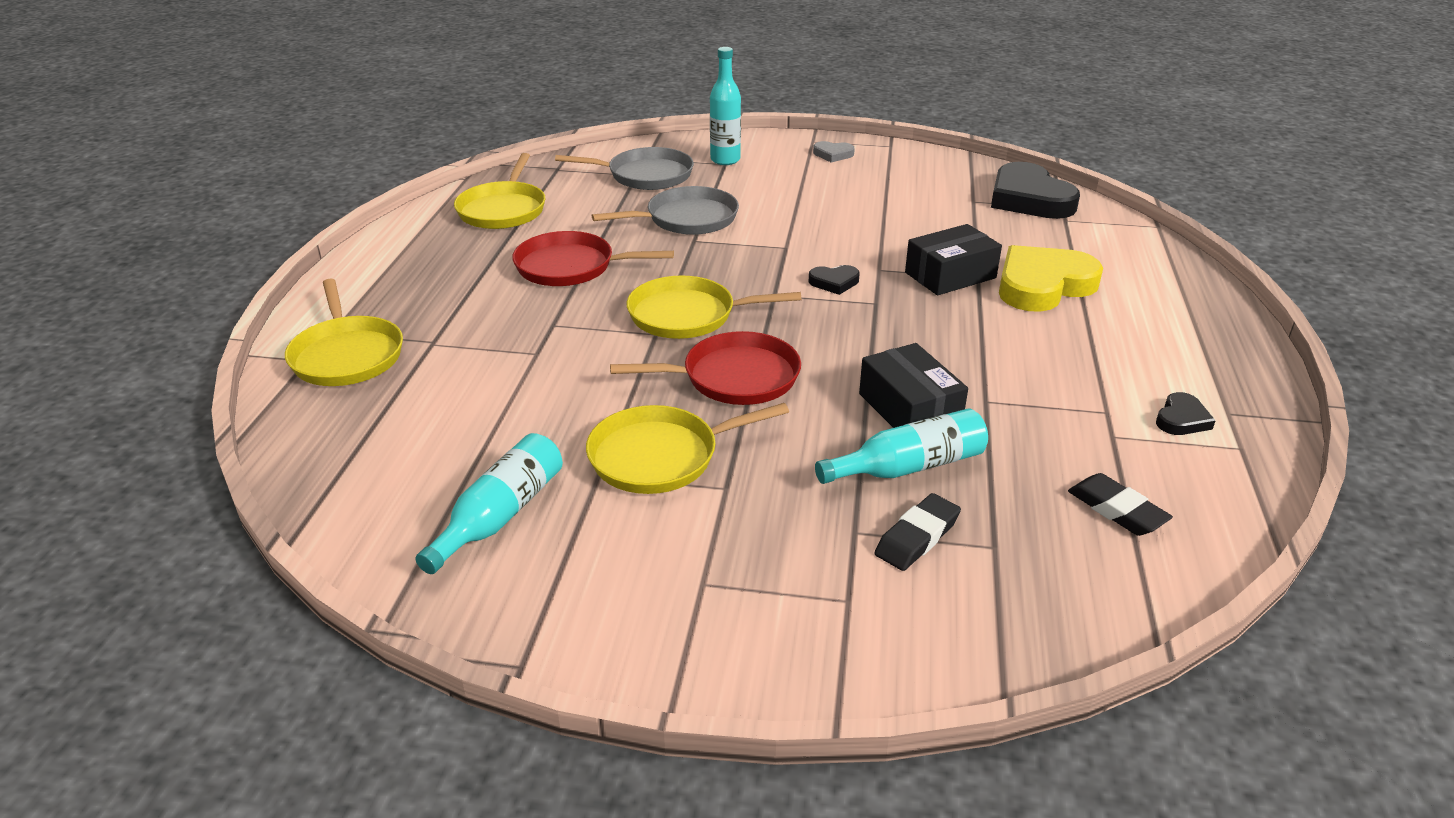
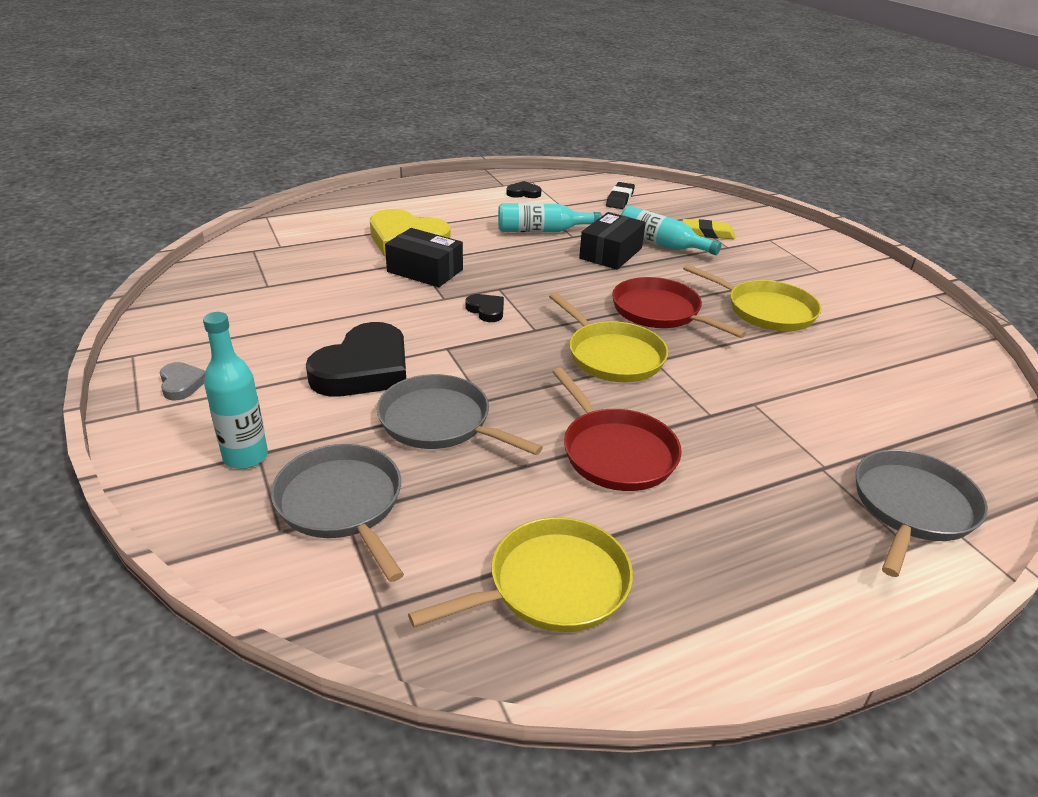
camera: 125 degrees left, 0 degrees up
yellow pan [285,278,403,386] -> grey pan [856,449,988,577]
turquoise bottle [415,433,563,574] -> turquoise bottle moved to [498,203,602,232]
black eraser [875,493,961,571] -> yellow eraser [683,219,735,239]
black heart [991,162,1080,219] -> black heart moved to [306,322,406,397]

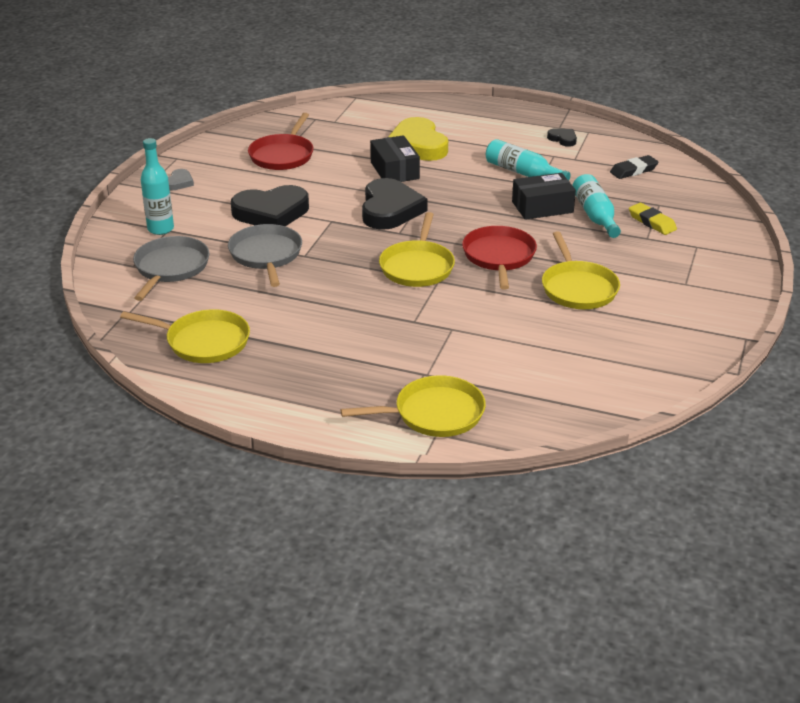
camera: 45 degrees right, 0 degrees up
black heart [465,294,504,322] -> black heart [362,178,428,230], size x2.18
red pan [552,367,682,491] -> red pan moved to [248,113,314,170]
grey pan [856,449,988,577] -> yellow pan [341,375,486,437]

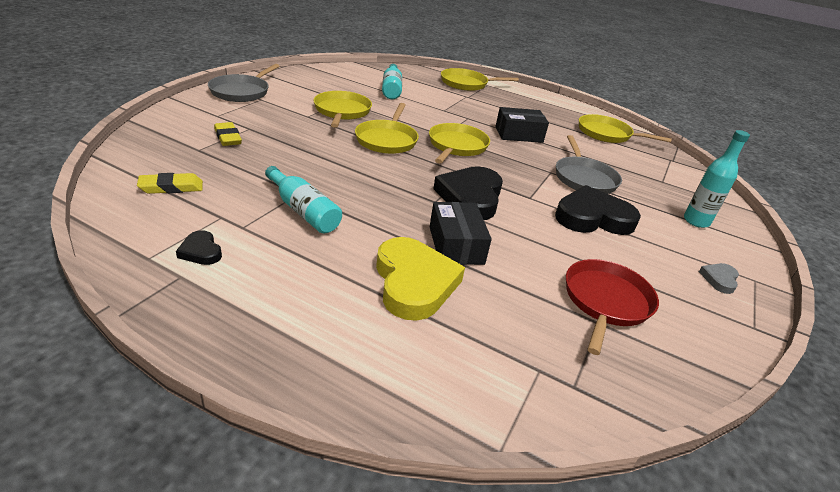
camera: 175 degrees left, 0 degrees up
grey pan [133,236,210,301] -> grey pan moved to [208,64,280,102]
red pan [462,226,537,290] -> yellow pan [355,103,419,154]
black box [512,173,576,220] -> black box moved to [495,107,549,143]
turquoise bottle [572,174,621,238] -> turquoise bottle moved to [382,64,402,99]
black eraser [610,155,658,179] -> yellow eraser [137,173,203,194]

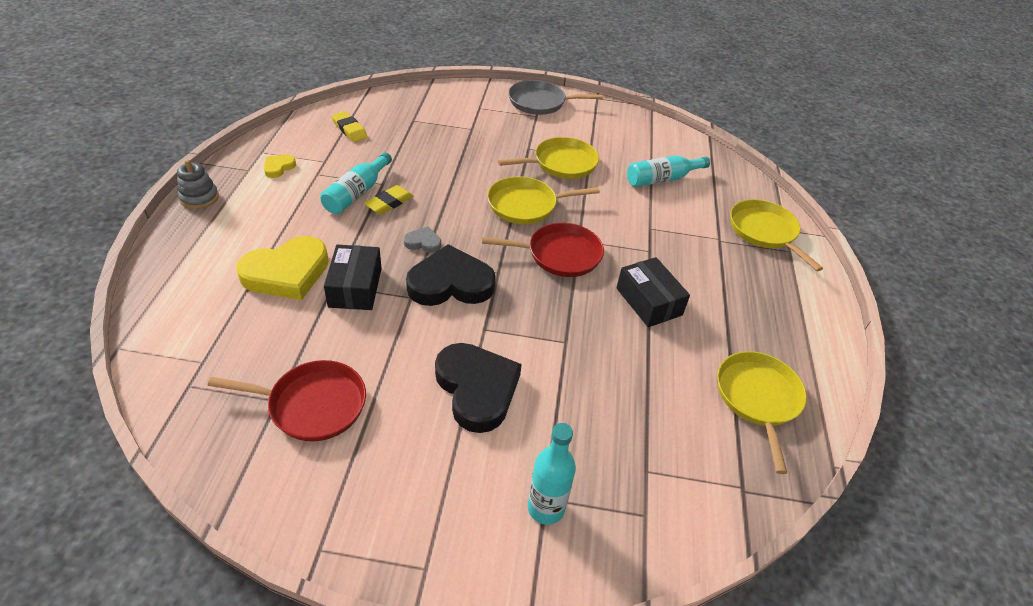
camera: 70 degrees right, 10 degrees up
black heart [176,230,222,265] -> yellow heart [264,155,296,178]
yellow eraser [214,122,242,146] -> yellow eraser moved to [364,185,413,215]
yellow pan [429,123,490,163] -> red pan [482,223,604,277]
black box [430,202,492,265] -> black box turned 60 degrees counterclockwise [324,245,382,310]
grey pan [556,135,622,194] -> none
grey heart [699,263,739,294] -> grey heart moved to [404,226,441,253]
none -> grey stacking toy [177,159,219,209]

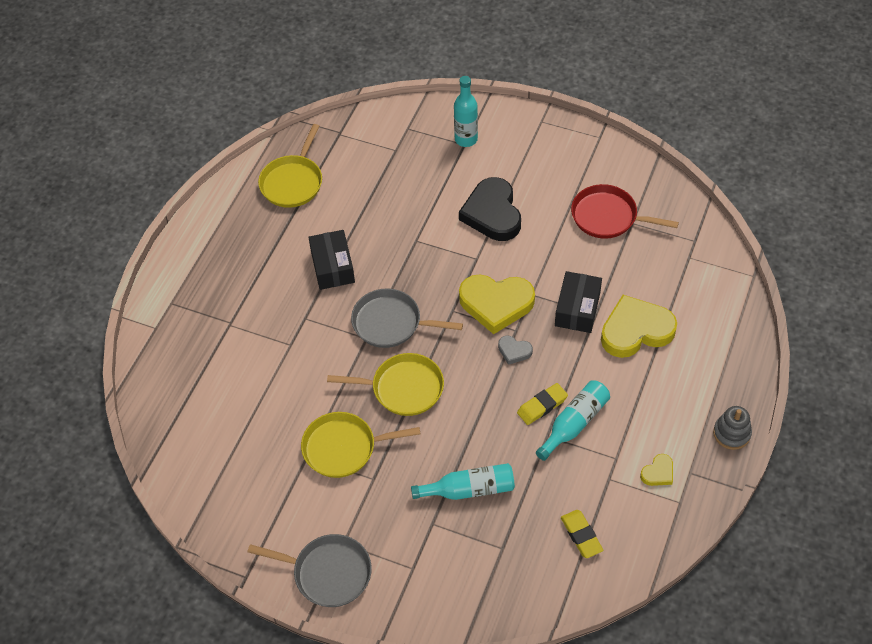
camera: 160 degrees left, 10 degrees up
black heart [406,244,496,306] -> yellow heart [459,274,535,334]
red pan [482,223,604,277] -> grey pan [351,288,463,348]
turquoise bottle [627,156,710,187] -> turquoise bottle moved to [411,463,515,500]
yellow pan [730,199,823,271] -> none

